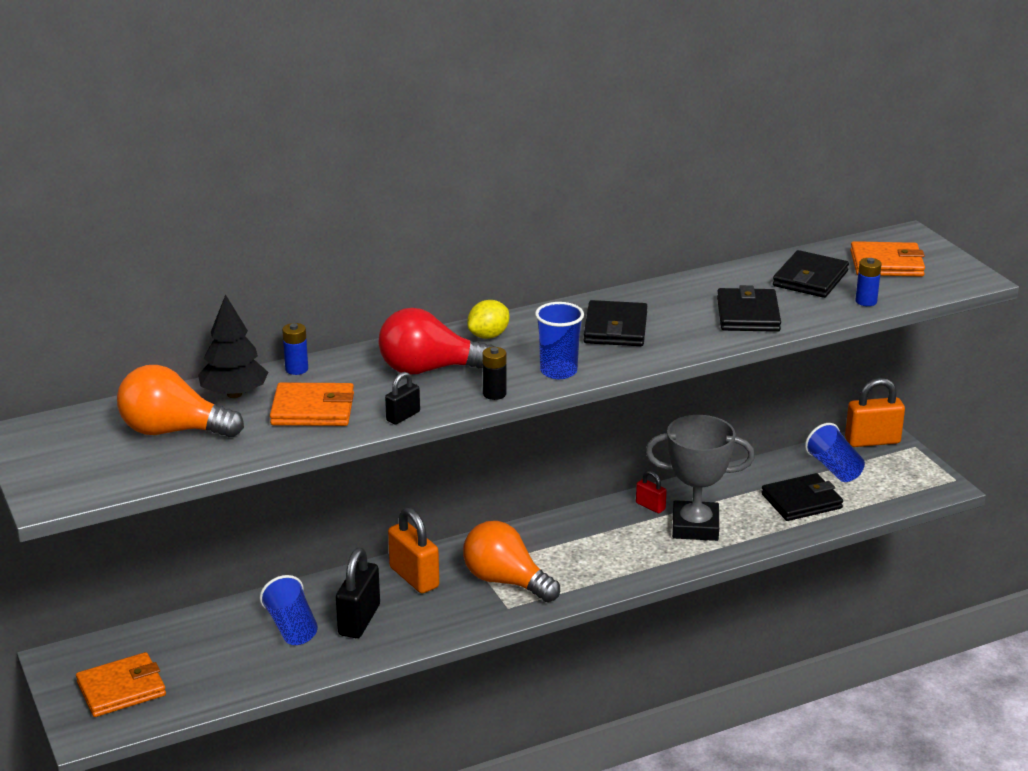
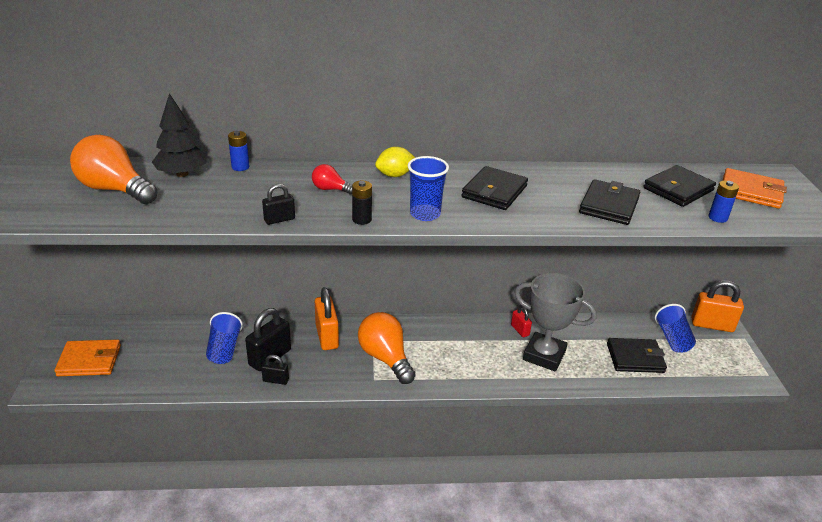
camera: 20 degrees right, 5 degrees up
orange wallet [270,382,354,426] -> none
red light bulb [378,308,495,374] -> red light bulb [312,164,352,194], size x0.49
none -> black padlock [261,355,289,385]

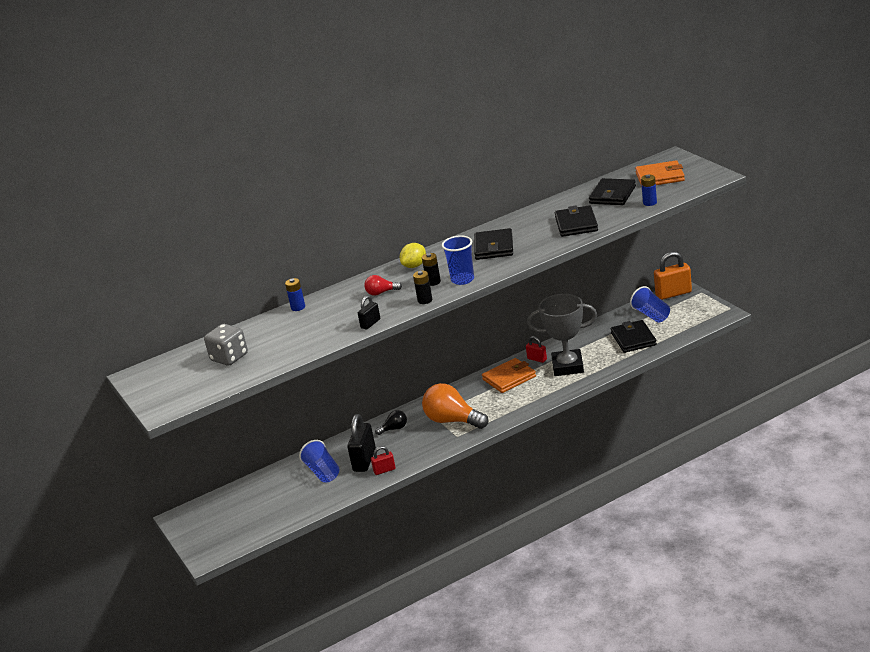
camera: 20 degrees left, 5 degrees down
orange wallet [54,340,121,376] -> orange wallet moved to [482,358,536,393]
orange light bulb [70,135,157,204] -> grey dice [204,324,248,366]
black tree [152,93,207,177] -> none
black padlock [261,355,289,385] -> red padlock [371,446,396,475]
orange padlock [315,287,339,350] -> black light bulb [375,410,407,435]
black wallet [607,338,667,373] -> black wallet turned 75 degrees counterclockwise [611,320,657,353]
none -> black battery [422,253,441,286]

